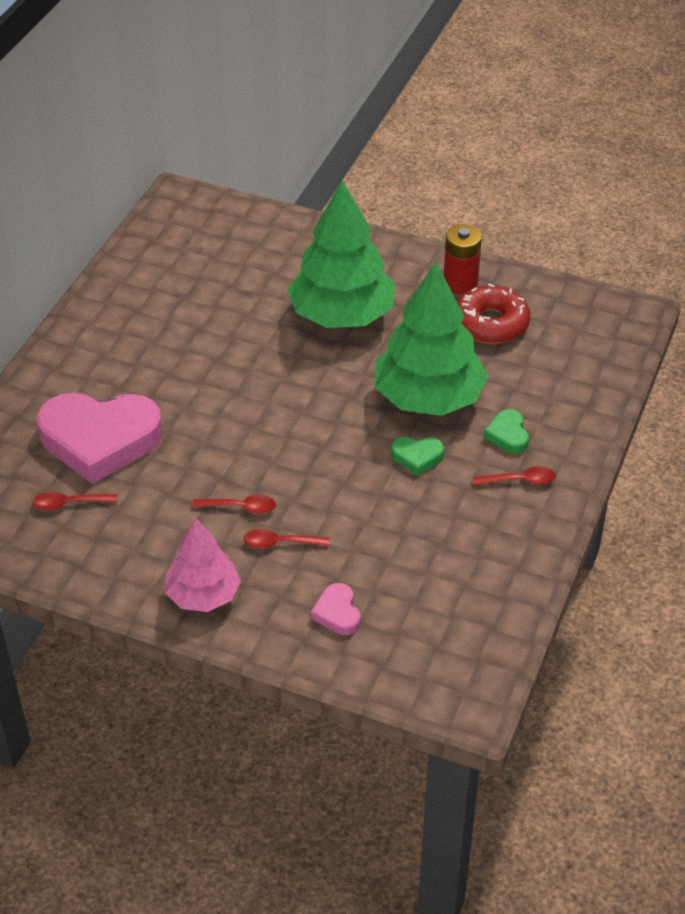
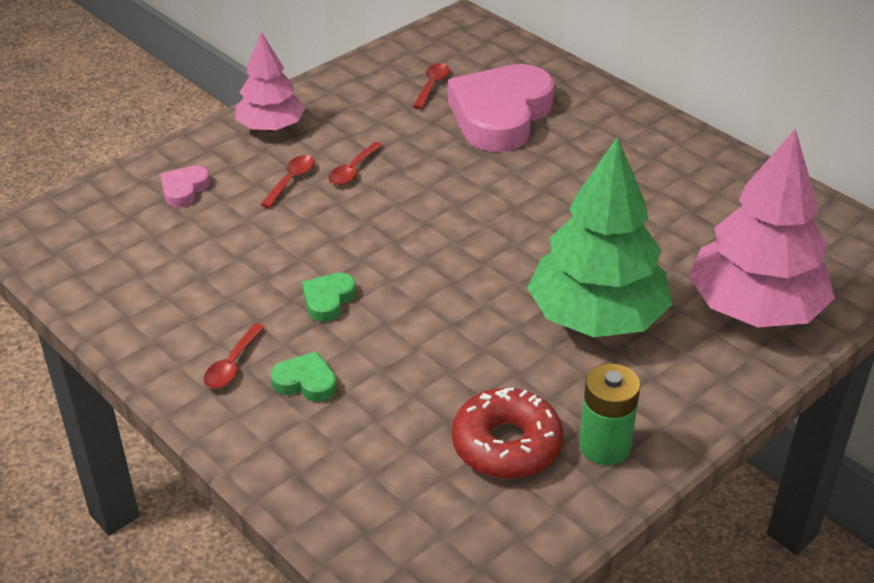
camera: 115 degrees right, 5 degrees down
pink heart [311,583,360,635] -> pink heart turned 75 degrees counterclockwise [161,166,210,207]
green tree [375,262,488,416] -> none
red battery [444,224,482,295] -> green battery [579,364,640,465]
none -> pink tree [689,128,835,327]

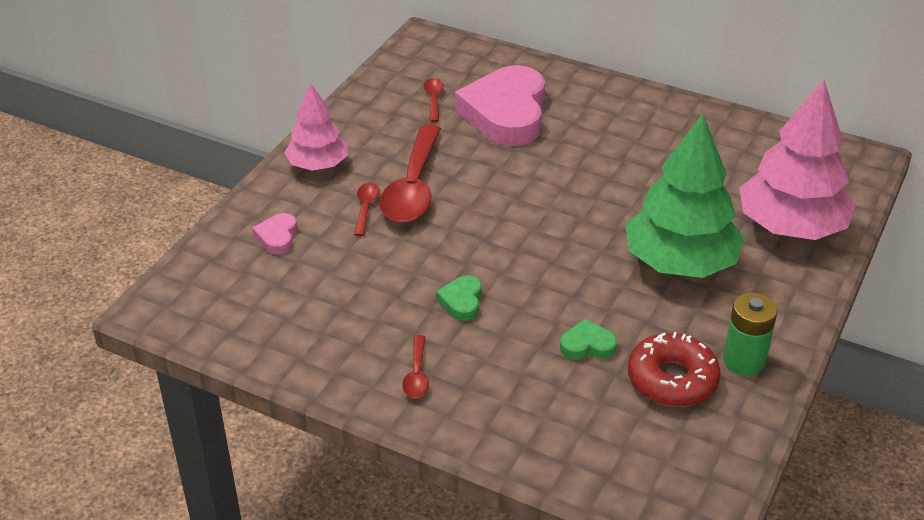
camera: 20 degrees left, 0 degrees up
green heart [270,351,337,402] -> green heart moved to [560,319,617,360]
red spoon [329,142,383,185] -> red spoon [379,124,441,223], size x2.22

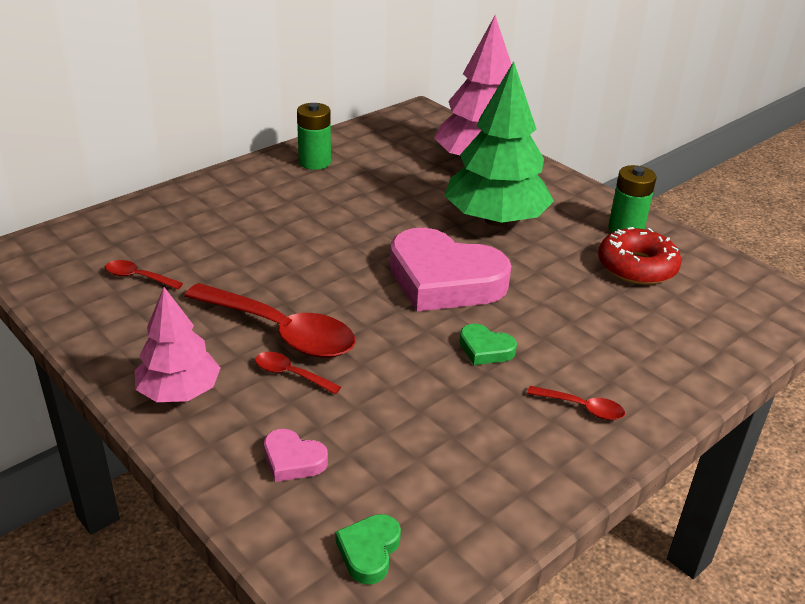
camera: 70 degrees left, 5 degrees down
pink heart [455,65,545,146] -> pink heart moved to [390,228,511,311]
green heart [560,319,617,360] -> green heart moved to [335,514,401,585]
none -> green battery [297,103,331,170]

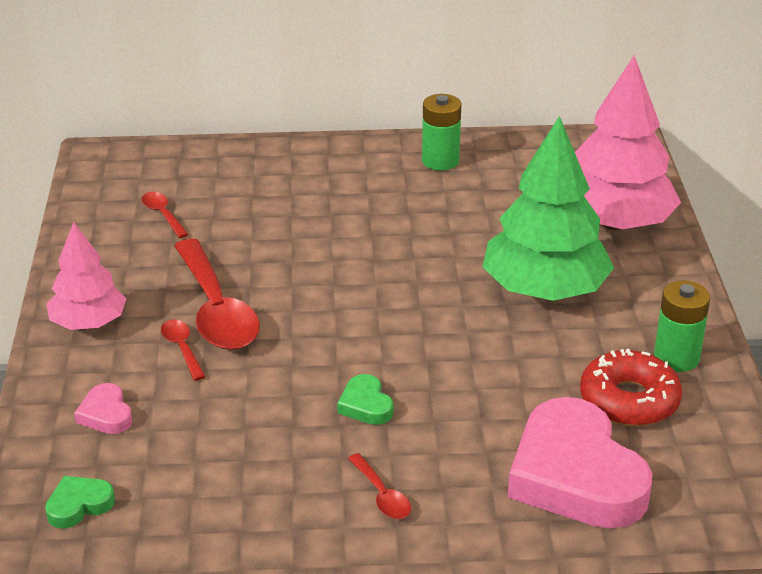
camera: 40 degrees right, 0 degrees up
pink heart [390,228,511,311] -> pink heart moved to [508,397,653,529]

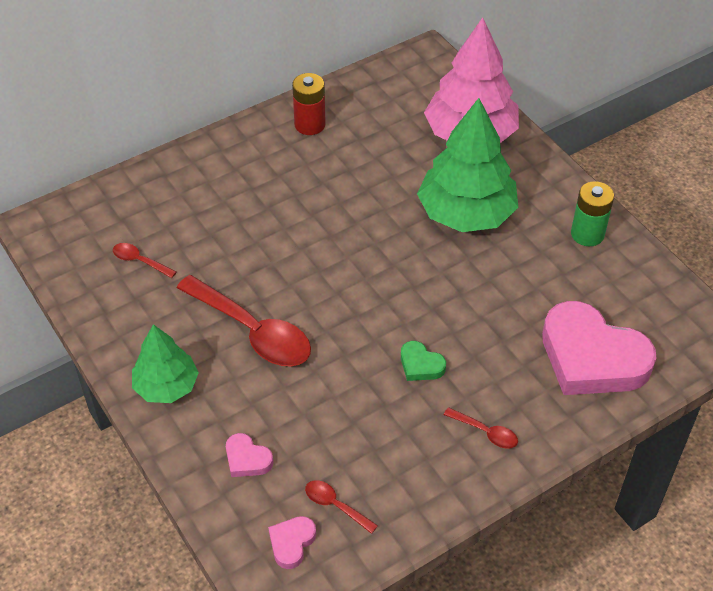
camera: 30 degrees left, 15 degrees up
green heart [45,476,115,528] -> pink heart [268,516,316,569]
pink tree [46,222,127,330] -> green tree [132,324,199,403]
red spoon [161,319,206,381] -> red spoon moved to [305,480,378,534]
green battery [422,94,461,171] -> red battery [292,73,326,135]
red donut [580,349,682,426] -> none

